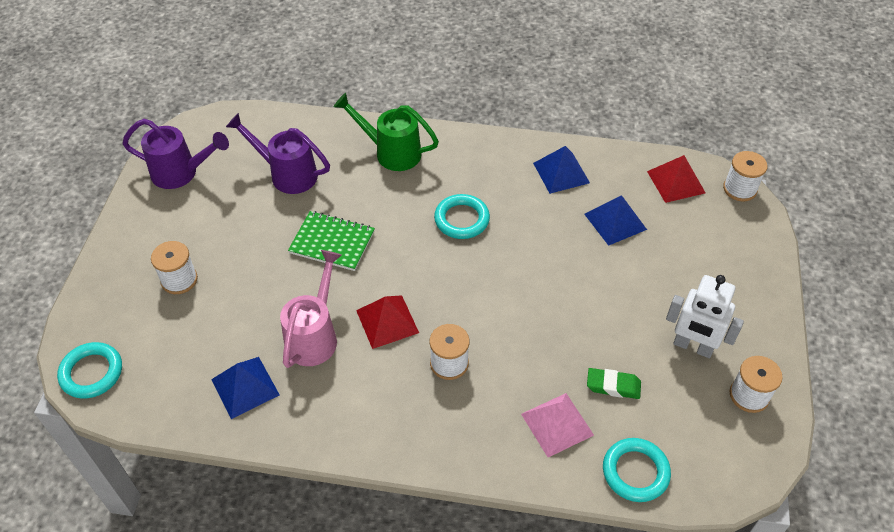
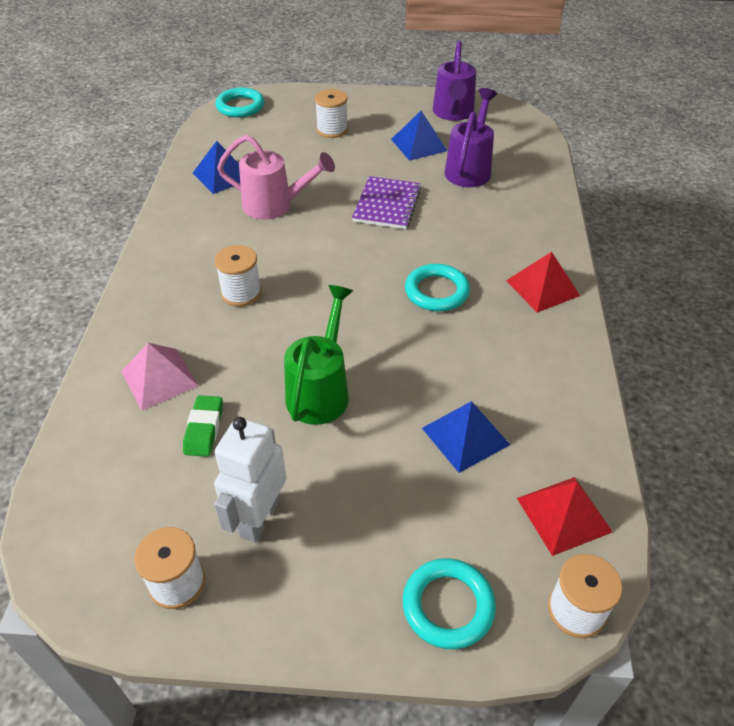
camera: 85 degrees right, 5 degrees down
green notebook [288,211,375,271] -> purple notebook [352,176,422,229]
green watering can [334,93,439,171] -> green watering can moved to [284,285,353,425]
red pyramid [356,295,419,349] -> red pyramid moved to [506,252,580,313]
blue pyramid [533,146,590,194] -> blue pyramid moved to [391,111,448,161]
turquoise ring [603,438,671,502] -> turquoise ring moved to [403,558,496,649]

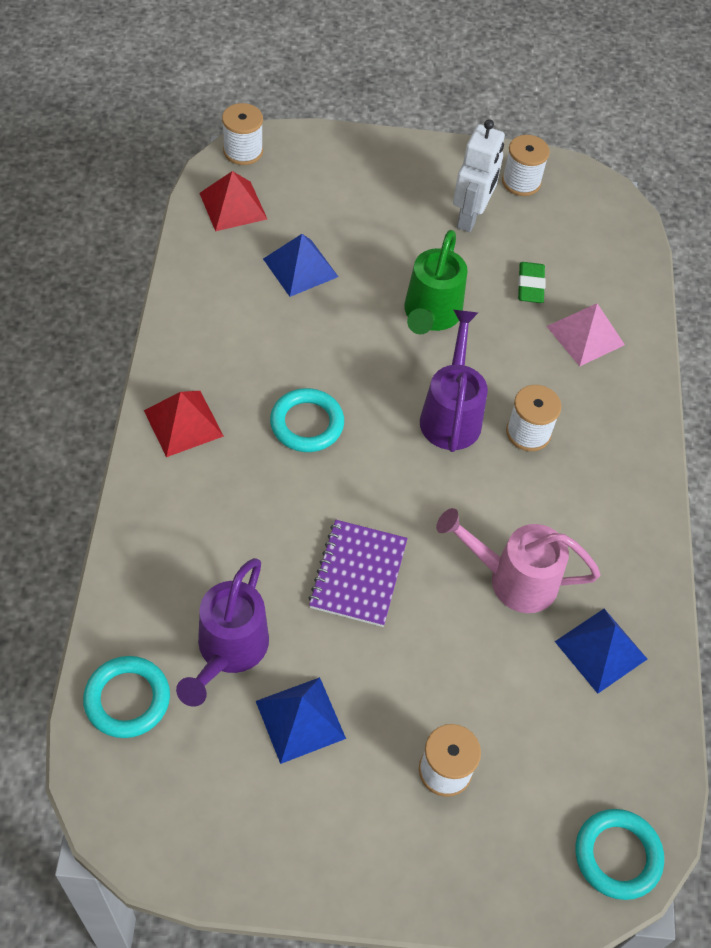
camera: 175 degrees right, 10 degrees up
turquoise ring [403,558,496,649] -> turquoise ring moved to [83,656,170,738]
purple watering can [433,41,476,121] -> purple watering can moved to [420,310,488,452]

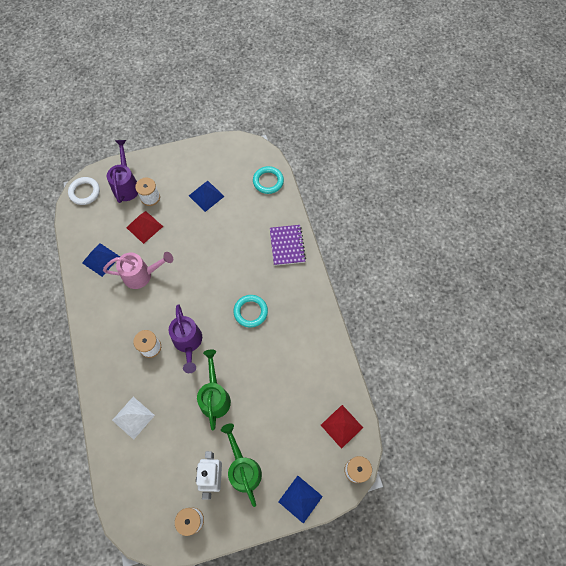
camera: 165 degrees right, 10 degrees up
red pyramid [144,391,224,457] -> red pyramid moved to [126,211,163,244]
purple watering can [176,558,269,707] -> purple watering can moved to [107,140,138,203]
blue pyramid [263,234,338,297] -> blue pyramid moved to [278,476,323,524]
purple notebook [308,520,408,627] -> purple notebook moved to [270,225,306,266]
green eraser [518,262,546,303] -> none
pink pyramid [547,303,625,366] -> white pyramid [112,397,155,440]
turquoise ring [575,809,664,900] -> white ring [68,177,100,205]
none -> green watering can [221,423,262,507]

